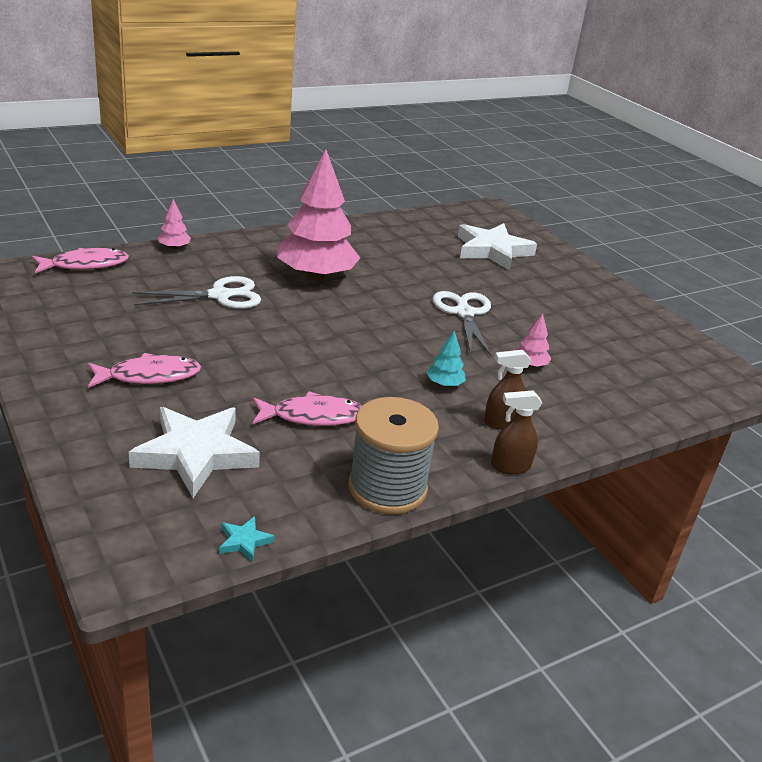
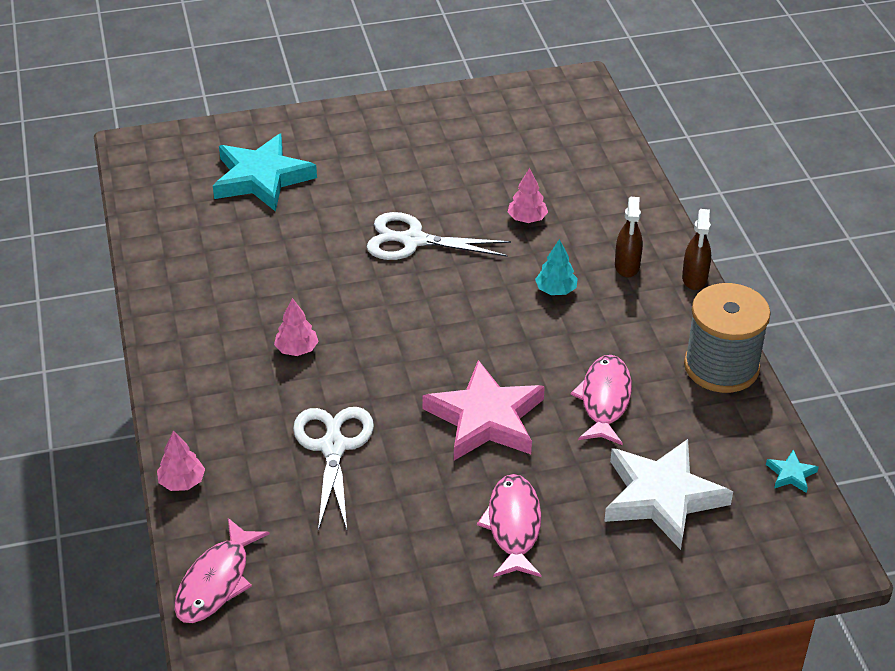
camera: 70 degrees left, 10 degrees up
pink fish [32,248,129,273] -> pink fish turned 150 degrees counterclockwise [174,518,270,623]
pink tree [277,149,360,280] -> pink tree [274,298,319,356], size x0.41
white star [458,223,537,271] -> turquoise star [213,134,317,212]
none -> pink star [422,360,545,460]

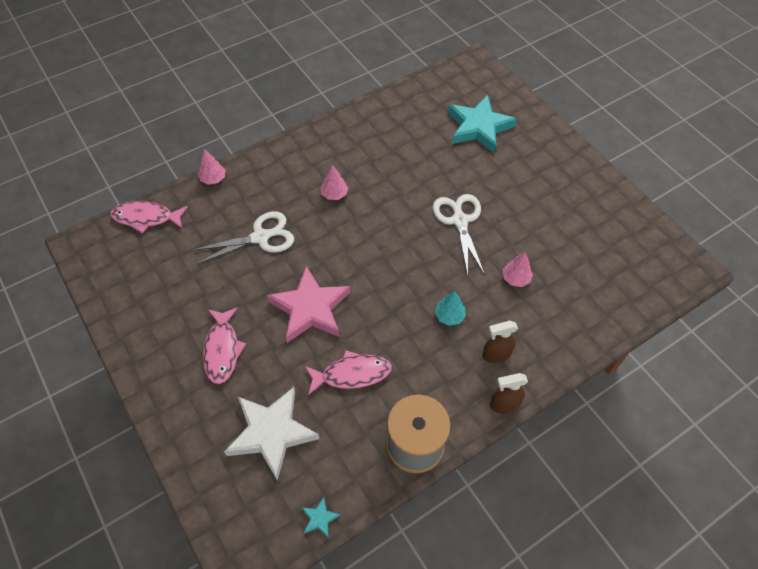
camera: 70 degrees right, 15 degrees up
pink fish [477,474,542,577] -> pink fish turned 105 degrees clockwise [203,307,246,384]

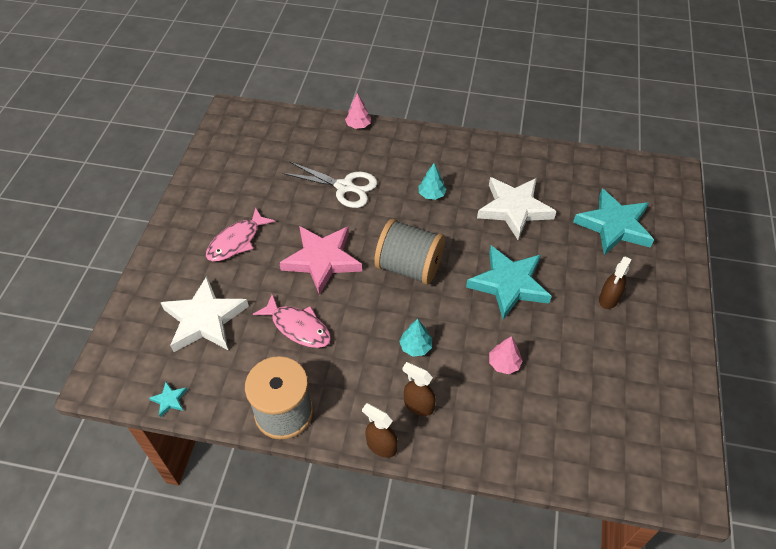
camera: 45 degrees right, 5 degrees down
pink fish [110,201,188,233] -> none
pink tree [321,165,348,200] -> turquoise tree [418,163,446,200]
white scissors [432,194,485,276] -> turquoise star [466,246,552,320]
none -> grey spool [374,219,445,285]
none -> white star [477,177,556,240]
none -> brown spray bottle [599,256,632,309]

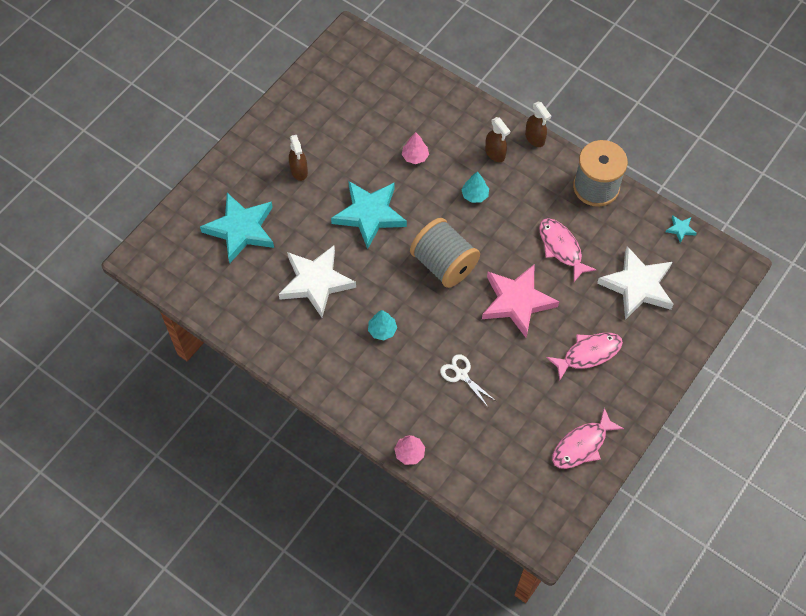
camera: 155 degrees left, 10 degrees up
white scissors [282,161,377,208] -> white scissors [440,354,496,408], size x0.62
brown spray bottle [599,256,632,309] -> brown spray bottle turned 105 degrees clockwise [289,135,308,181]
none -> pink fish [552,408,624,469]

